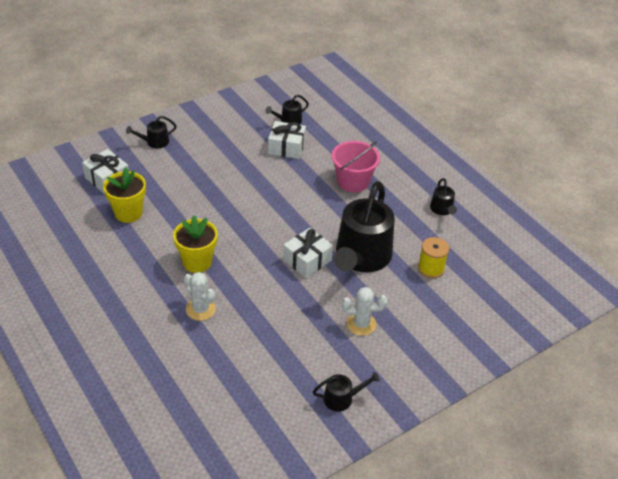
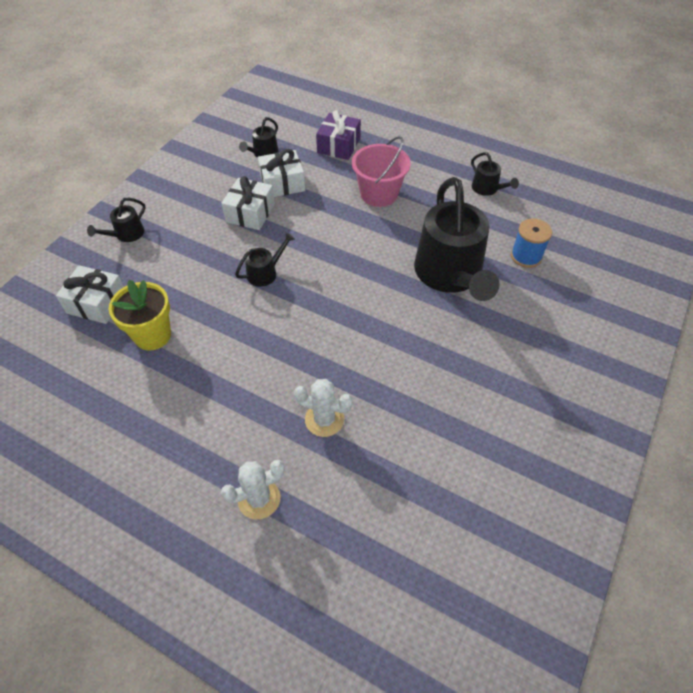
camera: 25 degrees left, 10 degrees up
yellow flower pot [173,215,218,273] -> none
white gift [283,228,333,278] -> white gift moved to [221,176,275,230]
black watering can [313,372,380,412] -> black watering can moved to [235,232,295,287]
white cactus [342,287,387,336] -> white cactus moved to [221,460,285,519]
yellow spool [418,237,449,278] -> blue spool [511,219,552,268]
none -> purple gift [316,110,361,160]

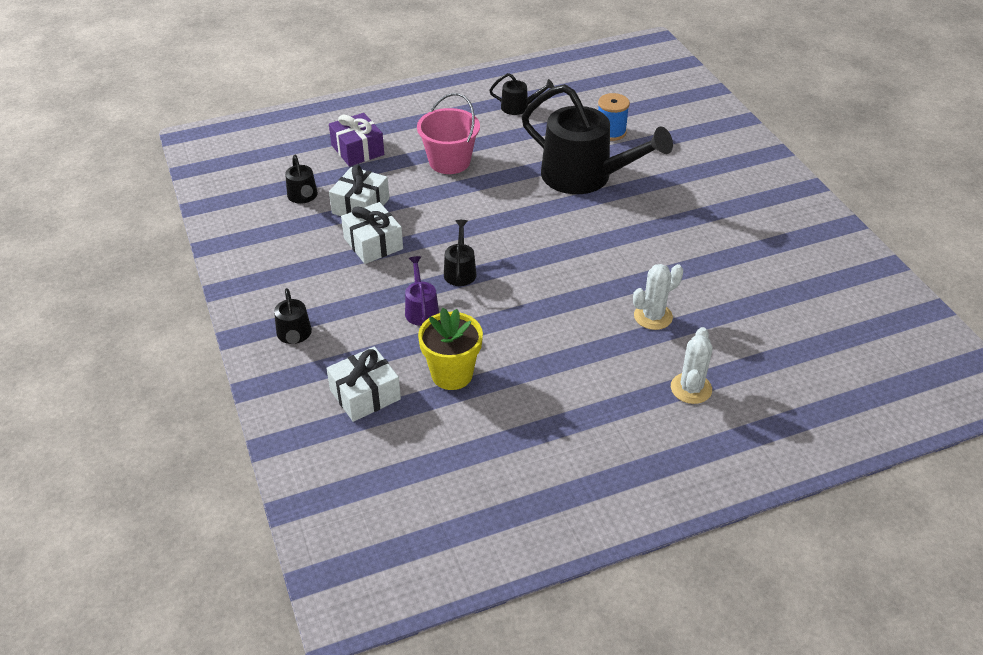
camera: 50 degrees left, 10 degrees down
none -> purple watering can [405,256,439,326]

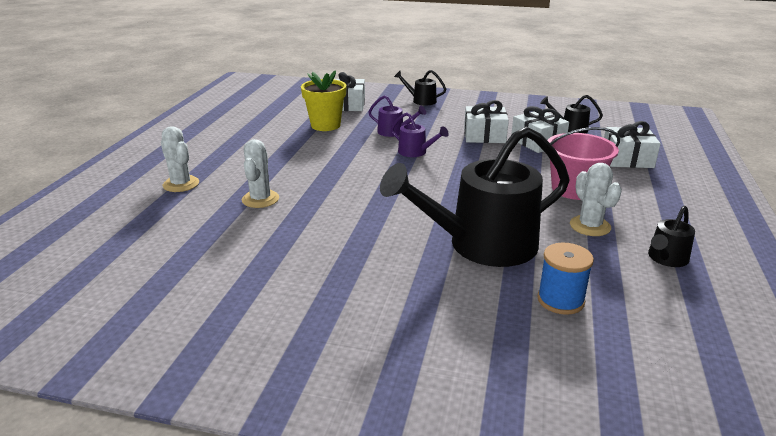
camera: 125 degrees right, 15 degrees down
purple gift [329,113,384,166] -> white gift [604,121,661,168]
black watering can [444,220,477,286] -> purple watering can [391,113,449,157]
none -> white cactus [570,163,622,236]

